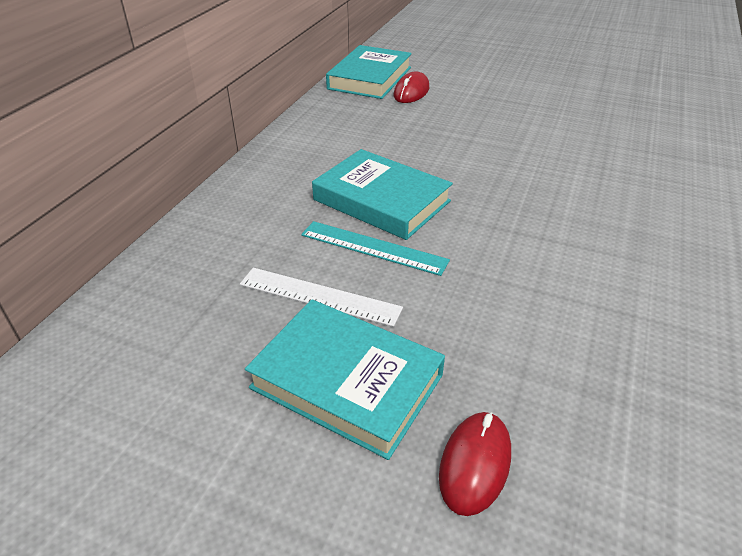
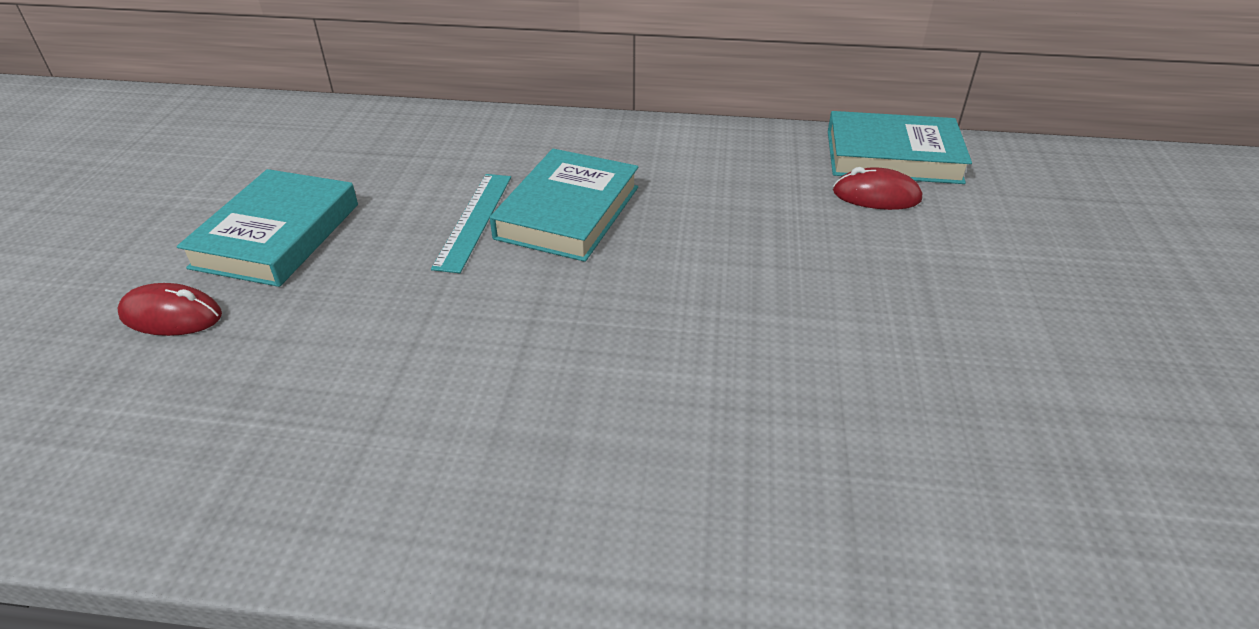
camera: 75 degrees right, 0 degrees up
white ruler [240,268,403,327] -> none

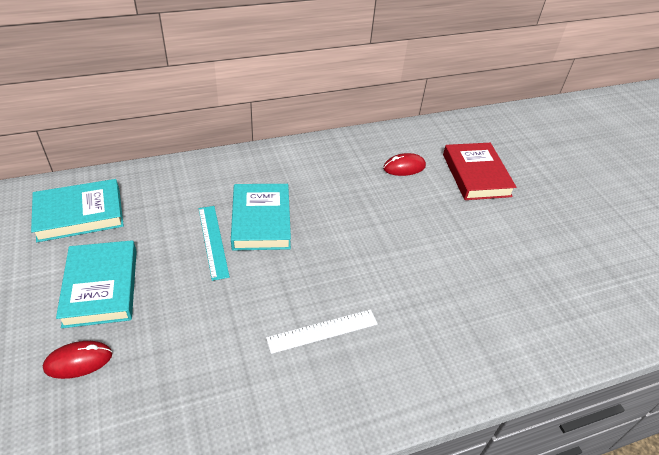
camera: 30 degrees left, 5 degrees up
turquoise book [828,111,972,184] -> turquoise book moved to [31,179,124,242]
none -> white ruler [266,309,378,354]
none -> red book [443,143,516,200]

